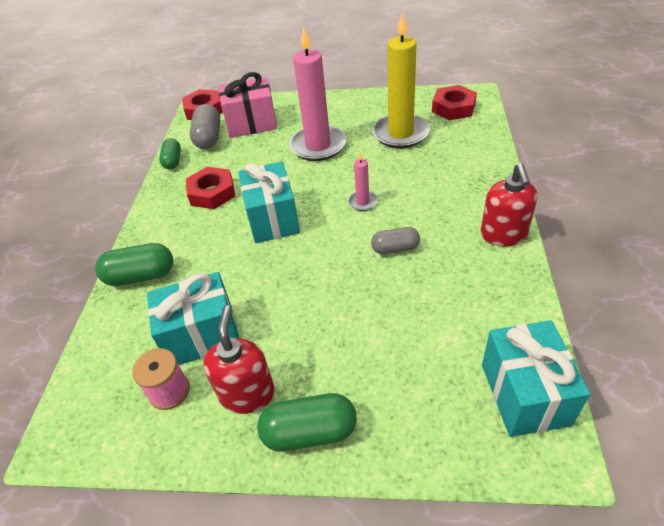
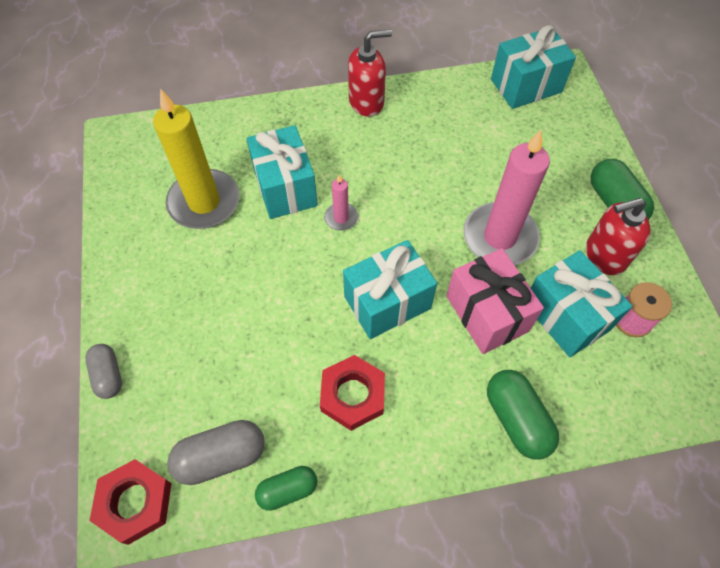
camera: 110 degrees left, 15 degrees up
pink gift [219,72,277,138] -> pink gift moved to [446,248,544,354]
pink candle [289,27,346,161] -> pink candle moved to [464,130,550,265]
grey capsule [371,227,420,254] -> grey capsule moved to [85,344,122,399]
red nut [432,85,477,120] -> none
none -> turquoise gift [246,125,318,219]

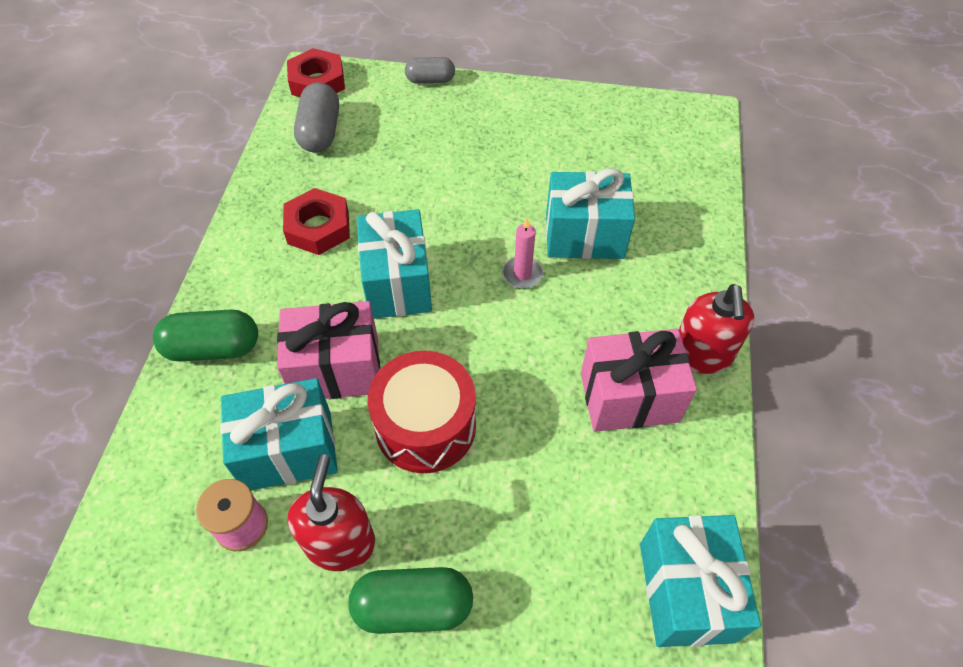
camera: 110 degrees right, 5 degrees down
yellow candle [153,89,239,229] -> none
green capsule [255,466,317,511] -> none
pink candle [464,130,550,265] -> red drum [368,351,476,473]
none -> pink gift [581,329,697,432]

